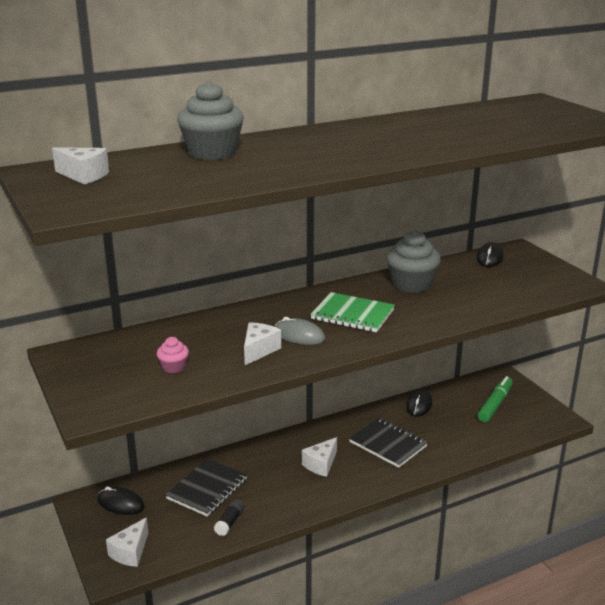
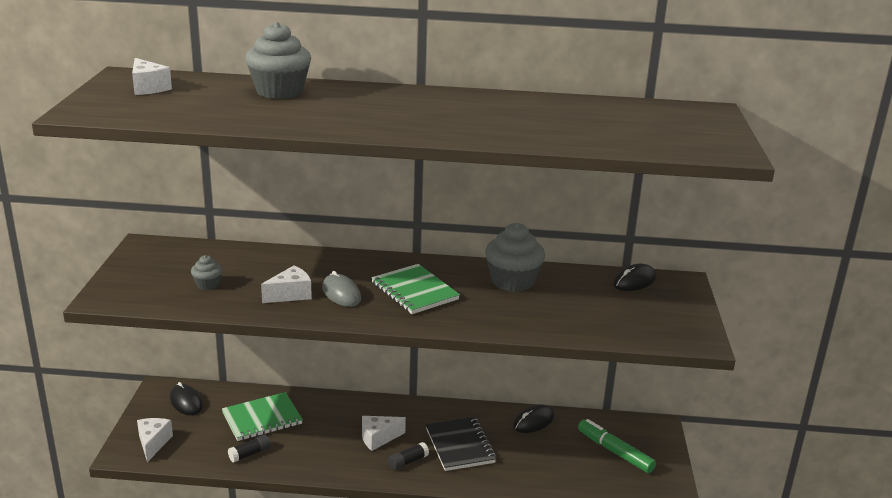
camera: 30 degrees right, 0 degrees up
white cheese [106,517,148,567] -> white cheese turned 120 degrees clockwise [137,418,173,462]
pink cupcake [157,337,189,373] -> grey cupcake [191,255,222,290]
black notebook [165,458,247,517] -> green notebook [222,392,303,441]
green marker [478,376,513,422] -> green marker turned 105 degrees counterclockwise [578,419,656,473]
none -> black glue stick [388,442,429,470]

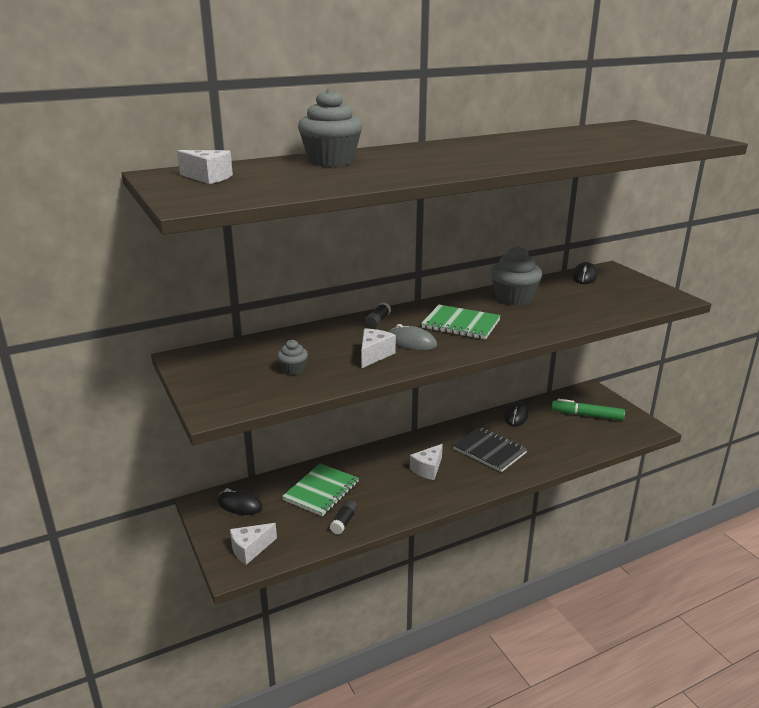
camera: 30 degrees left, 0 degrees up
white cheese [137,418,173,462] -> white cheese turned 90 degrees counterclockwise [230,523,277,565]
black glue stick [388,442,429,470] -> black glue stick moved to [364,303,391,329]

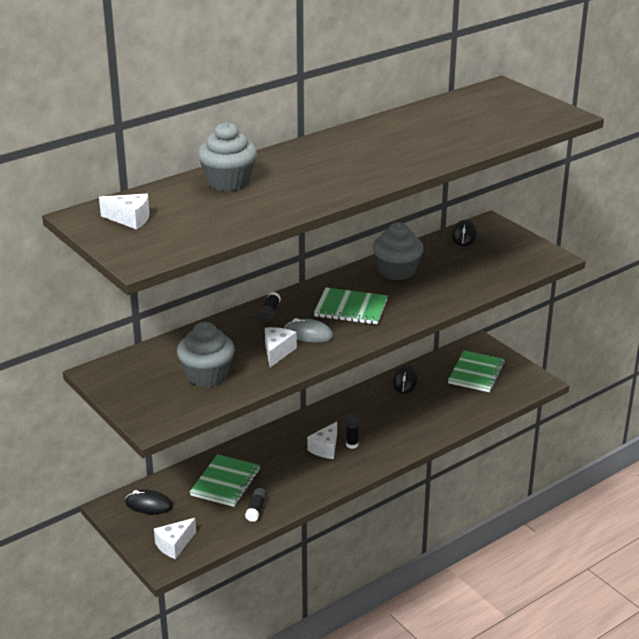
camera: 10 degrees left, 5 degrees up
grey cupcake [277,340,308,375] -> grey cupcake [177,322,235,387], size x2.01
black notebook [453,427,527,472] -> none
green marker [551,399,625,421] -> green notebook [448,351,505,392]
none -> black glue stick [346,414,359,449]

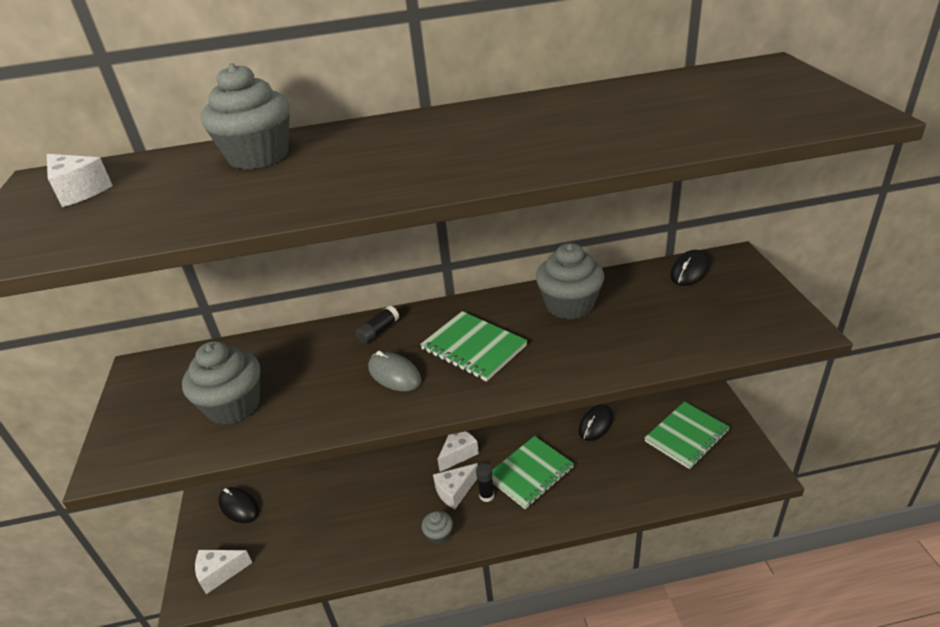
camera: 30 degrees right, 5 degrees up
green notebook [190,454,260,507] -> green notebook moved to [492,436,574,509]
black glue stick [245,488,267,522] -> none
white cheese [265,327,297,368] -> white cheese moved to [437,431,479,472]
none -> grey cupcake [422,511,453,544]

